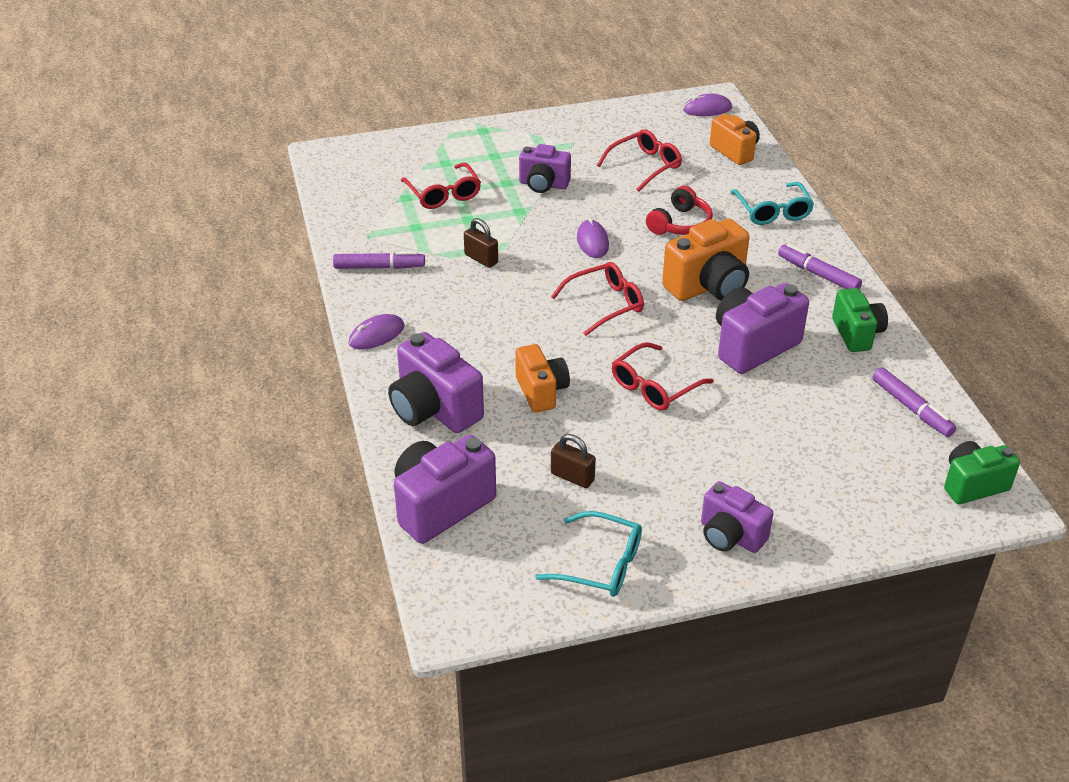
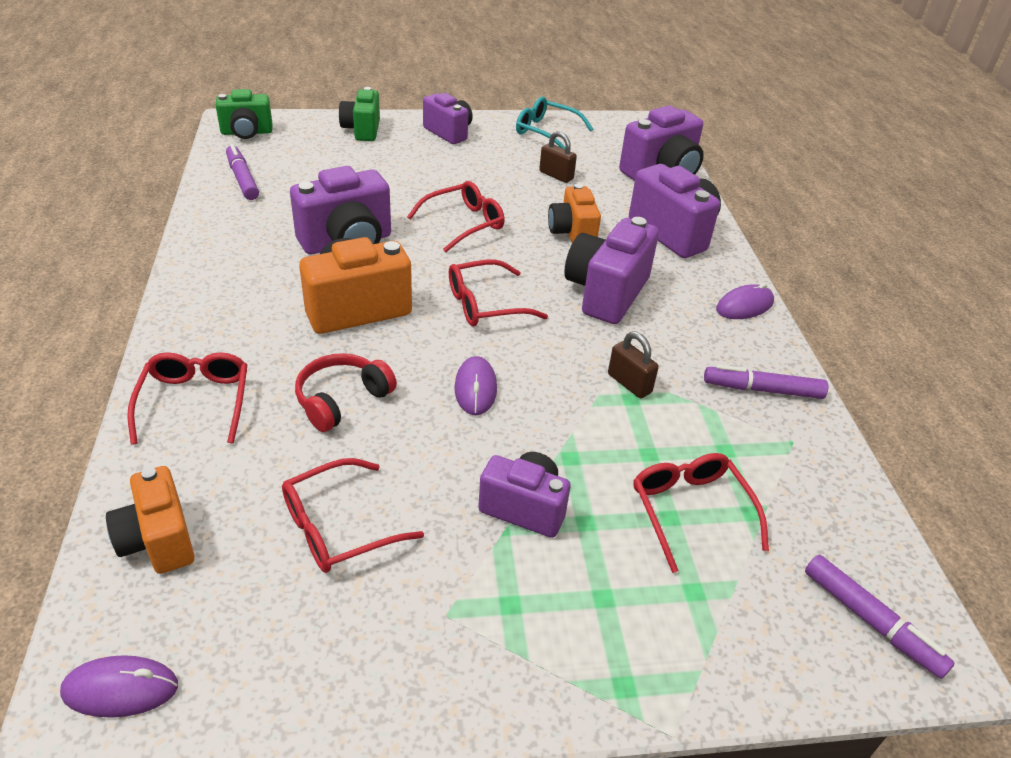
camera: 175 degrees left, 0 degrees up
turquoise glasses [731,182,814,225] -> red glasses [127,352,247,445]
purple marker [778,244,862,289] -> purple marker moved to [805,555,955,679]
green camera [832,288,888,352] -> green camera moved to [339,87,380,141]
none -> purple camera [564,217,659,324]

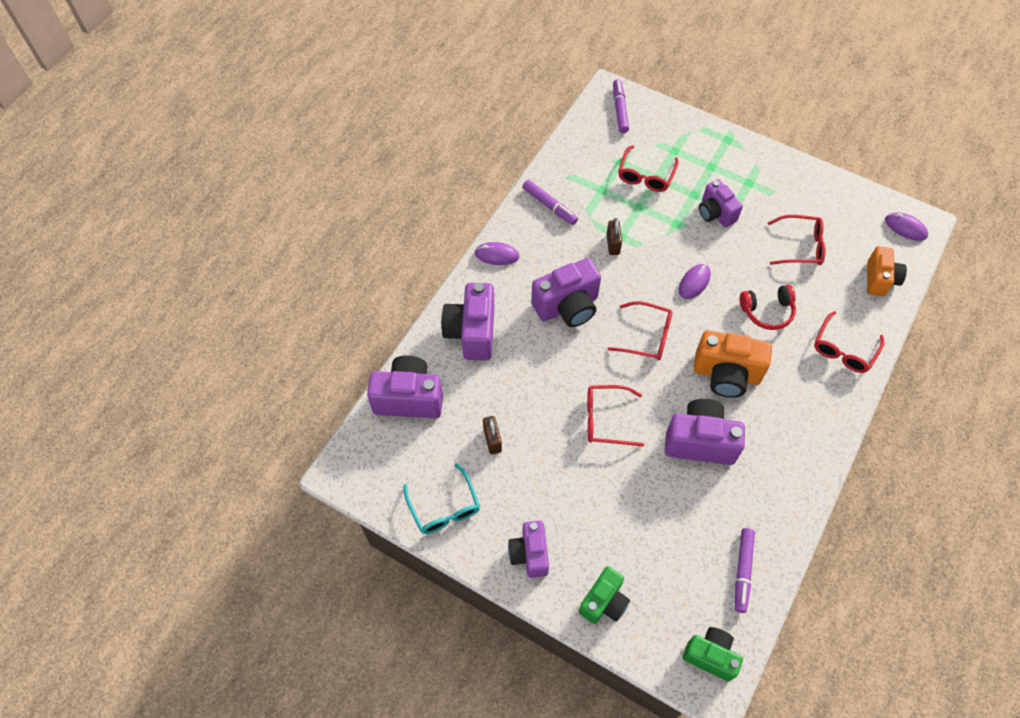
camera: 140 degrees left, 20 degrees up
orange camera [548,184,601,243] -> none

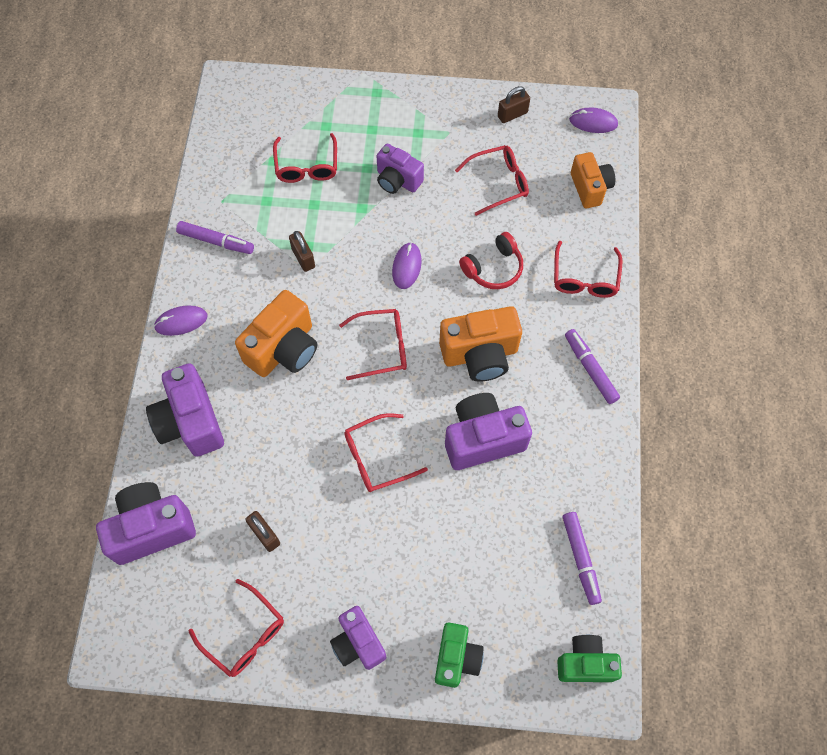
camera: 25 degrees left, 5 degrees up
turquoise glasses [403,463,480,534] -> red glasses [188,579,284,677]
purple camera [531,258,601,327] -> orange camera [235,290,317,377]
purple marker [613,79,629,133] -> purple marker moved to [565,329,620,404]
none -> brown padlock [498,86,530,123]

